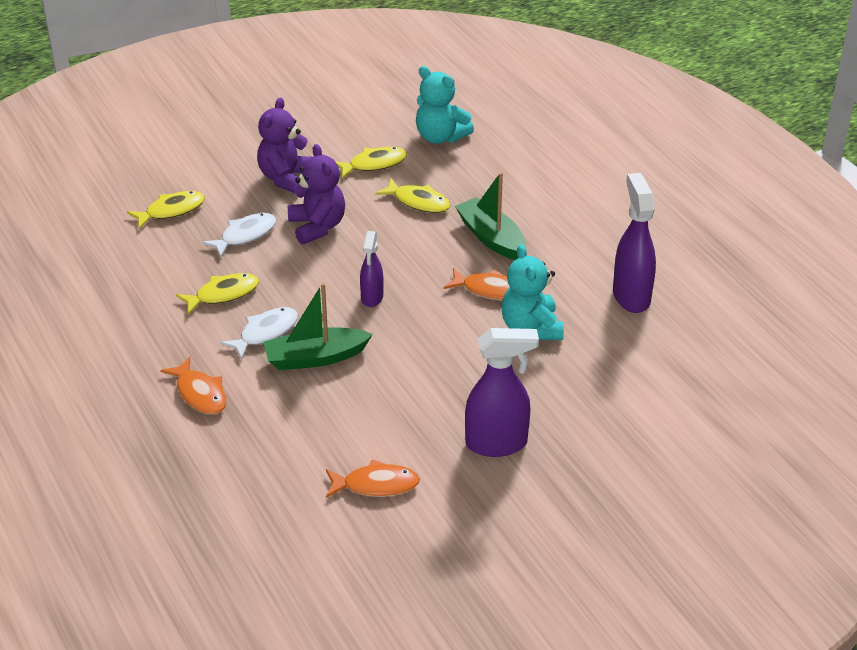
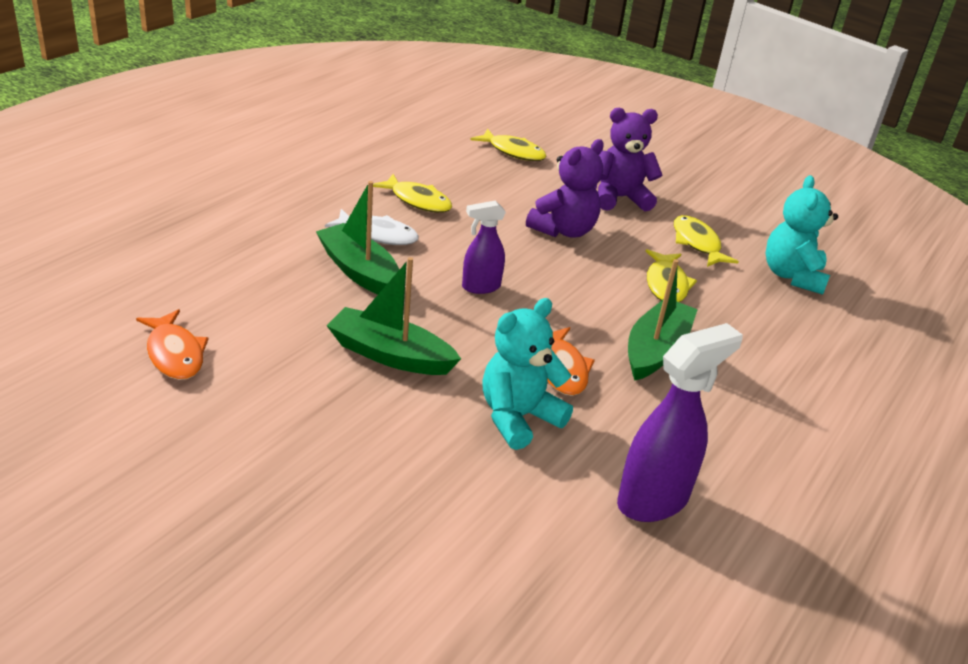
camera: 60 degrees right, 5 degrees down
orange fish [160,357,227,414] -> none
white fish [202,213,276,258] -> none
yellow fish [335,147,407,179] -> yellow fish turned 150 degrees counterclockwise [674,215,739,267]
purple spray bottle [465,328,539,457] -> none
none -> green boat [327,257,461,375]

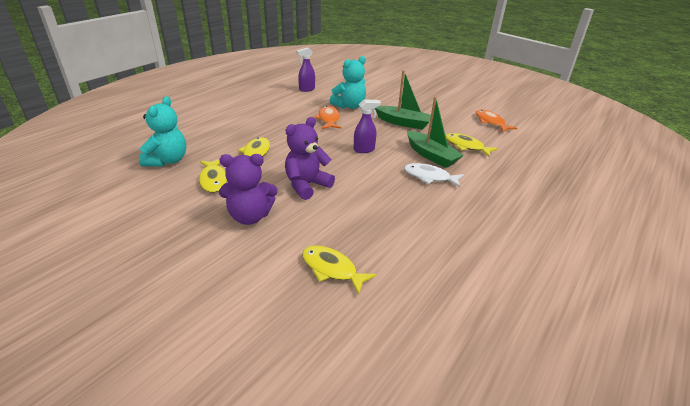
camera: 175 degrees left, 0 degrees up
yellow fish [373,174,452,213] -> yellow fish moved to [445,133,498,157]
purple spray bottle [617,323,743,522] -> purple spray bottle [296,47,315,92], size x0.60
green boat [628,259,698,381] -> none

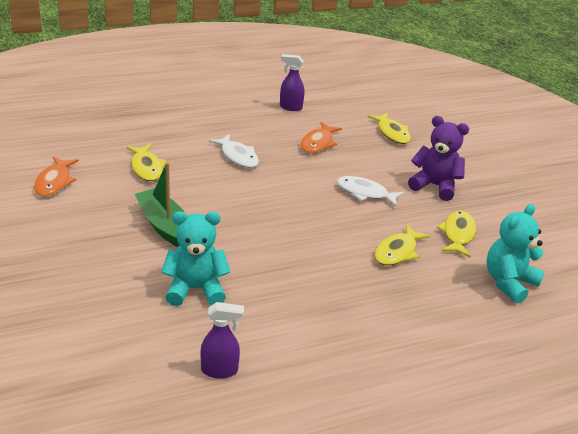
camera: 150 degrees left, 0 degrees up
purple teddy bear [285,117,335,200] -> white fish [337,176,404,207]
orange fish [314,106,341,129] -> orange fish moved to [301,122,342,153]
purple spray bottle [354,99,381,153] -> purple spray bottle moved to [280,54,304,111]
green boat [407,97,464,168] -> none

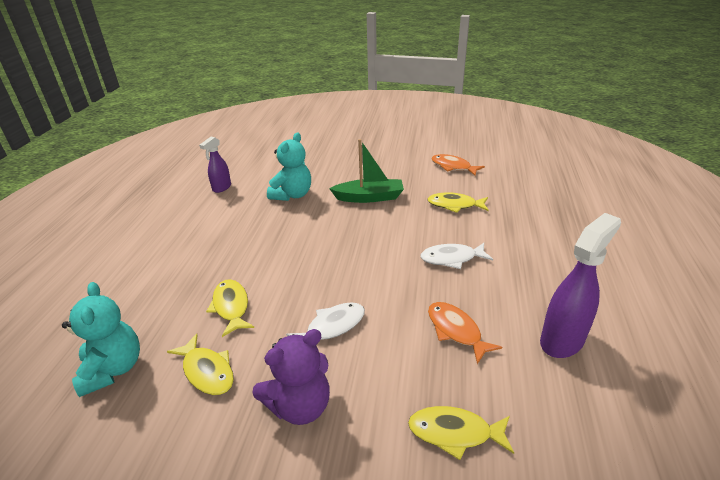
camera: 125 degrees right, 0 degrees up
purple spray bottle [280,54,304,111] -> purple spray bottle [540,213,621,358], size x1.66

